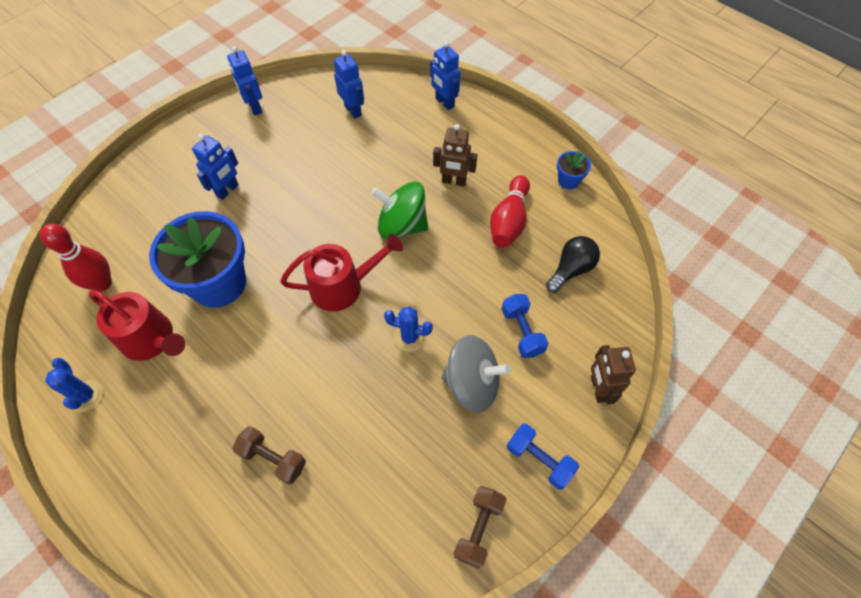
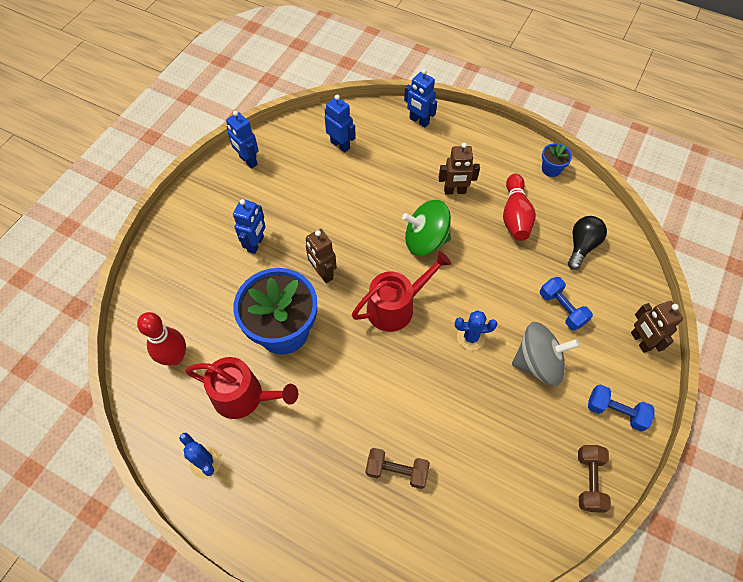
camera: 15 degrees left, 0 degrees up
none -> brown robot [306,229,337,283]

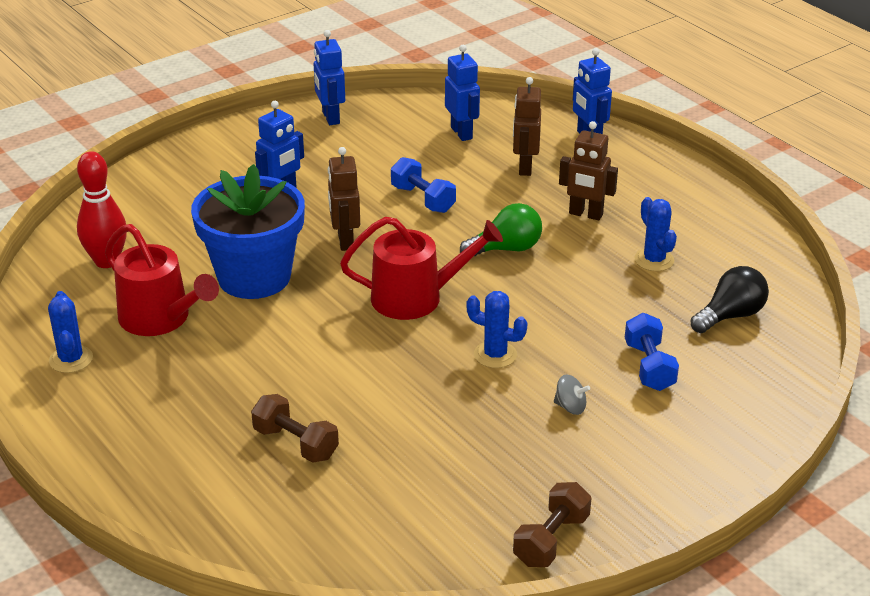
camera: 25 degrees right, 25 degrees down
green spinning top [402,200,451,256] -> green light bulb [460,203,542,256]
red bowling pin [503,174,536,241] -> blue cactus [634,197,677,271]
grey spinning top [512,322,579,386] -> grey spinning top [554,375,590,415], size x0.42
blue flower pot [542,143,572,177] -> none
blue dumbbell [588,384,655,432] -> blue dumbbell moved to [391,157,456,213]
brown robot [631,301,683,353] -> brown robot moved to [513,77,541,176]

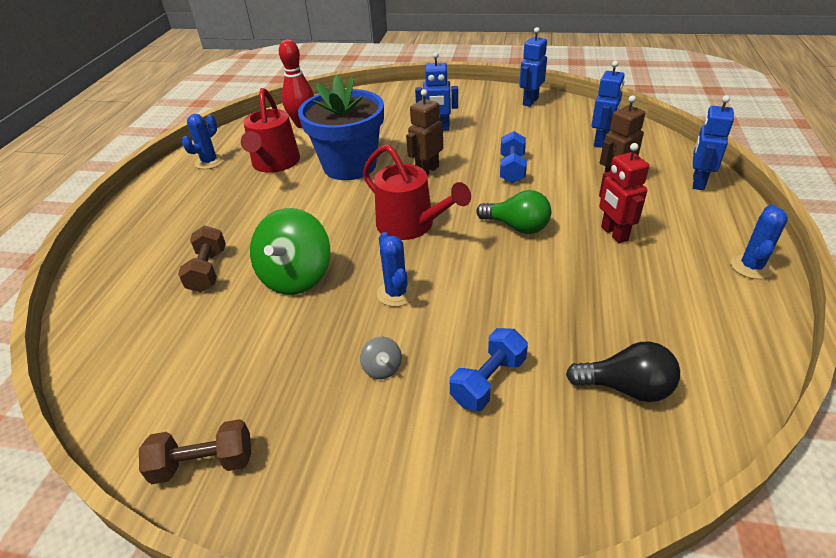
camera: 50 degrees right, 5 degrees up
brown robot [559,121,618,220] -> red robot [599,143,649,243]
blue cactus [634,197,677,271] -> blue cactus moved to [731,204,788,279]
none -> green spinning top [250,208,330,295]

